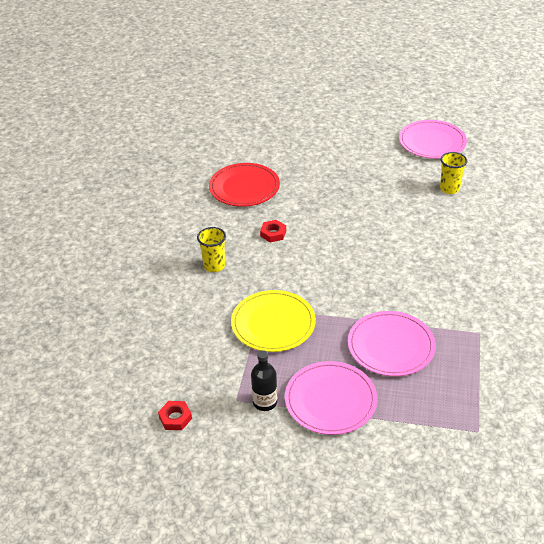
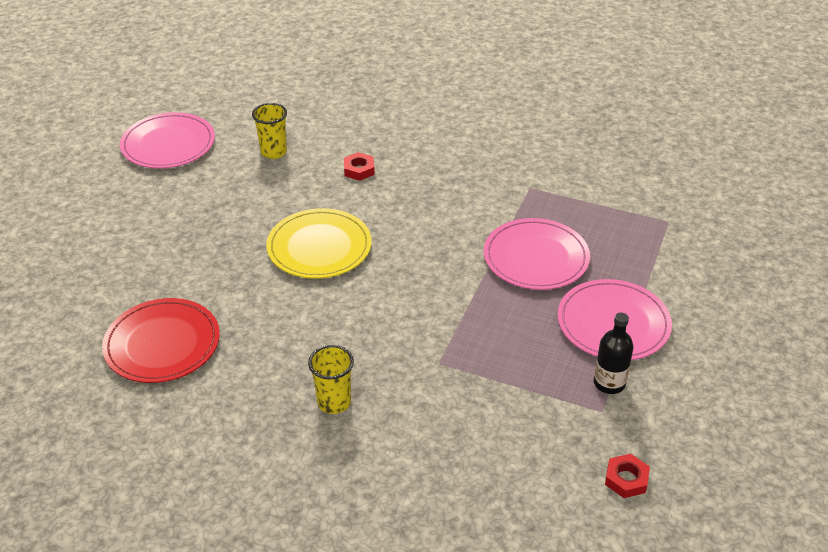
camera: 80 degrees left, 0 degrees up
yellow plate [231,290,316,352] -> yellow plate moved to [266,208,372,279]
red nut [260,220,286,242] -> red nut moved to [344,152,375,181]

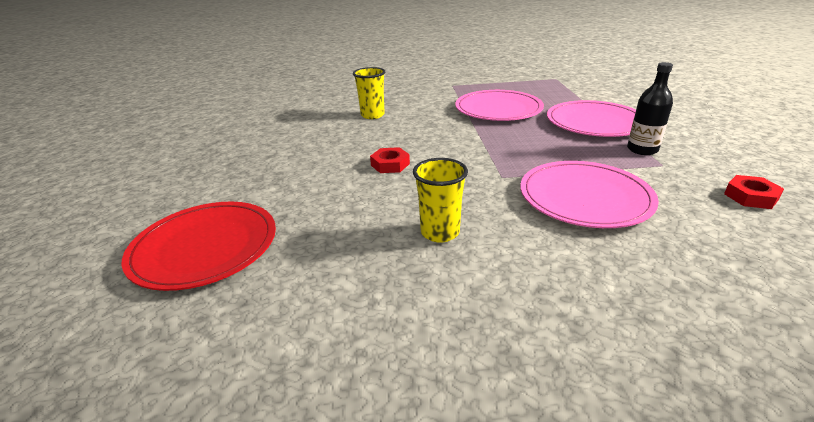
camera: 25 degrees left, 10 degrees down
pink plate [120,112,215,168] -> pink plate moved to [520,161,659,228]
yellow cup [252,103,287,159] -> yellow cup moved to [353,67,385,119]
yellow plate [266,208,372,279] -> none
red nut [344,152,375,181] -> red nut moved to [370,147,410,173]

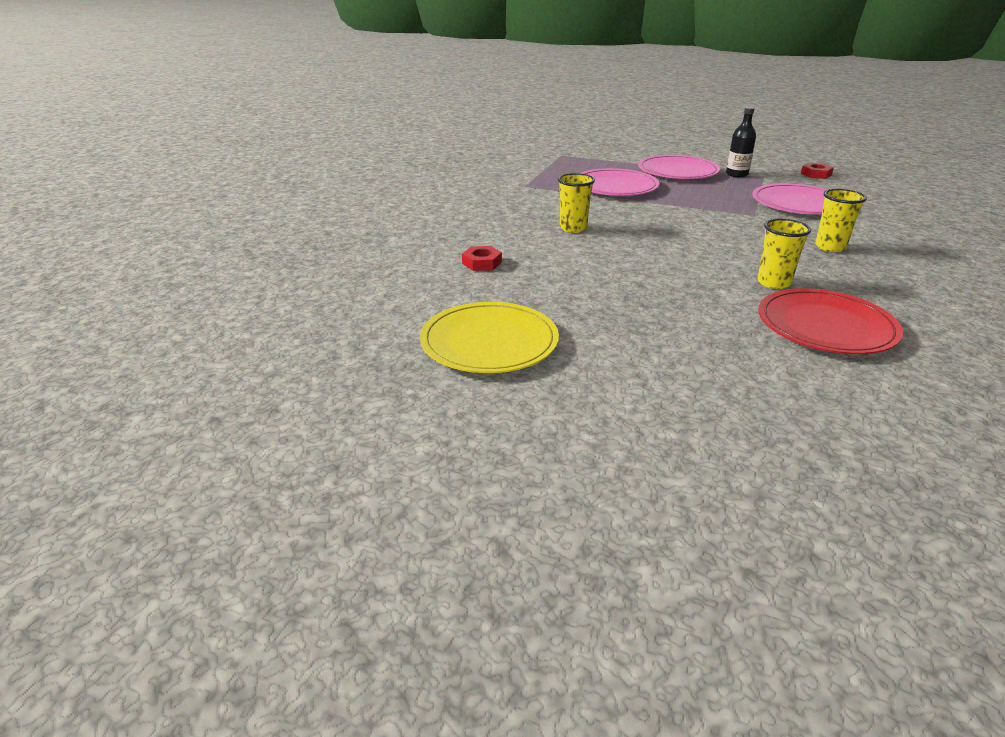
camera: 65 degrees left, 0 degrees up
red nut [370,147,410,173] -> red nut moved to [462,246,502,271]
none -> yellow plate [420,302,559,373]
none -> yellow cup [757,219,811,289]

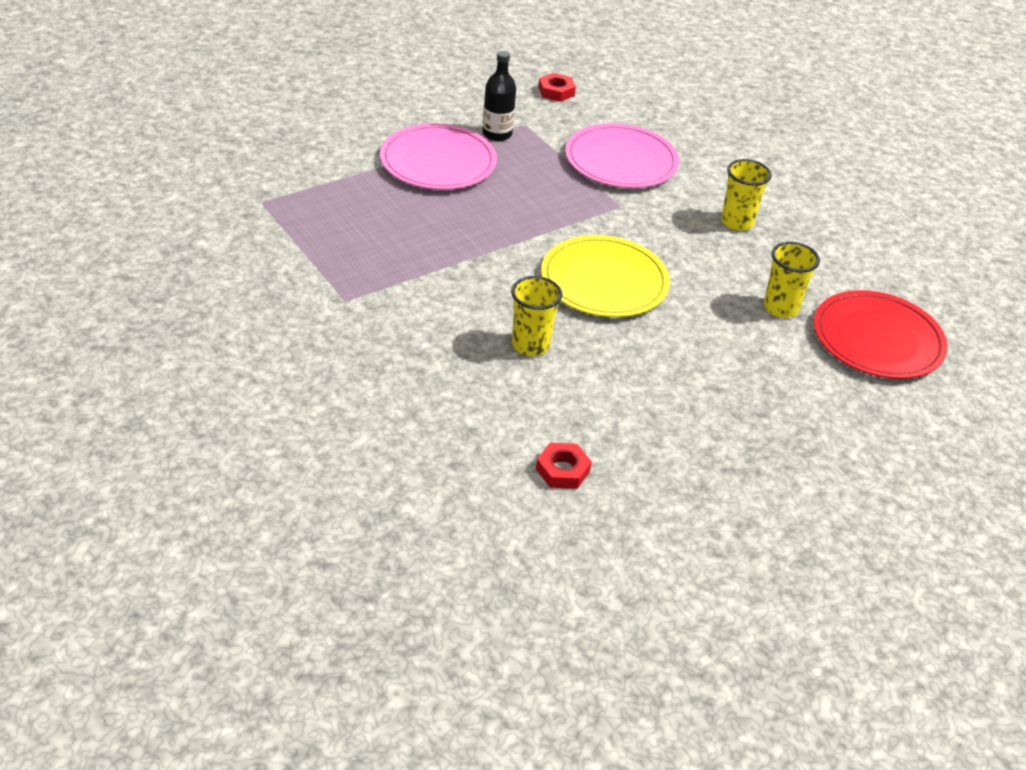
camera: 60 degrees left, 10 degrees up
yellow plate [420,302,559,373] -> yellow plate moved to [541,235,670,317]
pink plate [581,168,659,196] -> none

